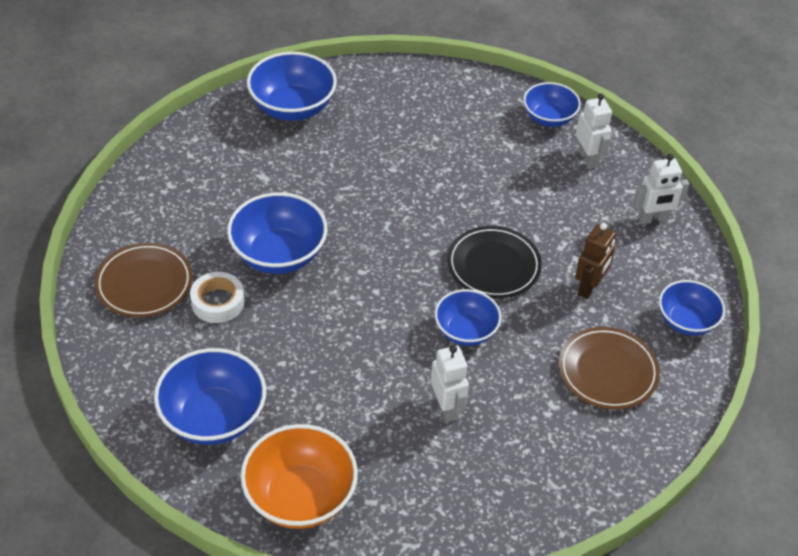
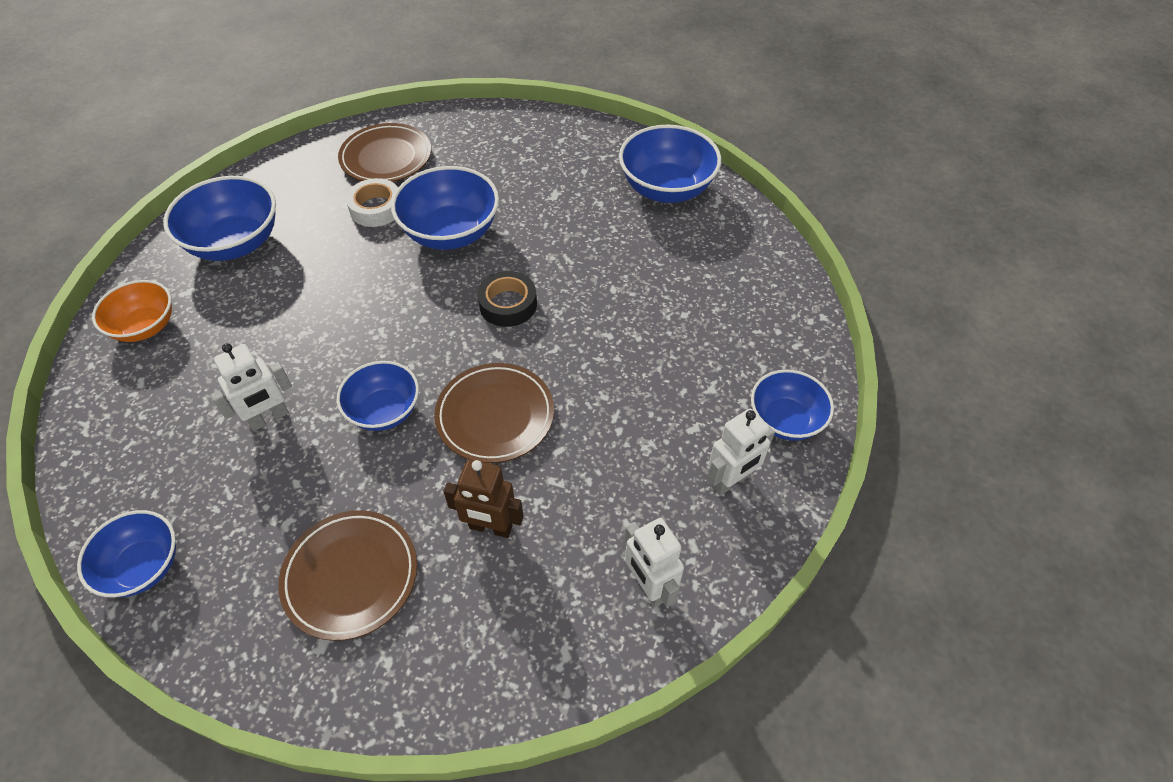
camera: 75 degrees right, 5 degrees up
orange bowl [240,424,358,529] -> orange bowl [92,280,172,342], size x0.65
black plate [447,226,542,298] -> brown plate [434,363,554,463]
blue bowl [659,280,725,336] -> blue bowl moved to [77,510,176,597]
none -> black tape [477,271,537,327]

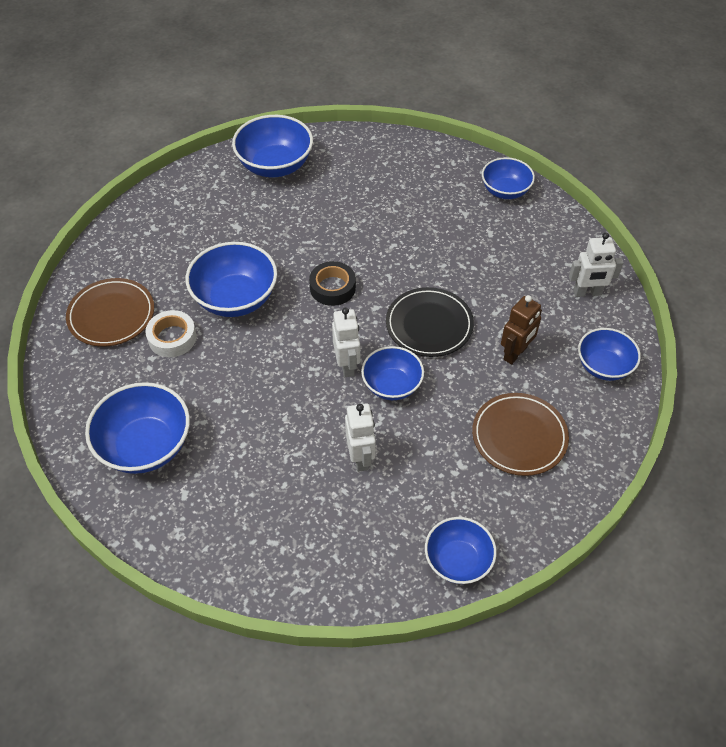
camera: 65 degrees left, 0 degrees up
orange bowl [92,280,172,342] -> none
brown plate [434,363,554,463] -> black plate [386,287,474,357]
white robot [708,409,775,496] -> white robot moved to [332,308,360,377]
none -> blue bowl [578,328,641,381]

